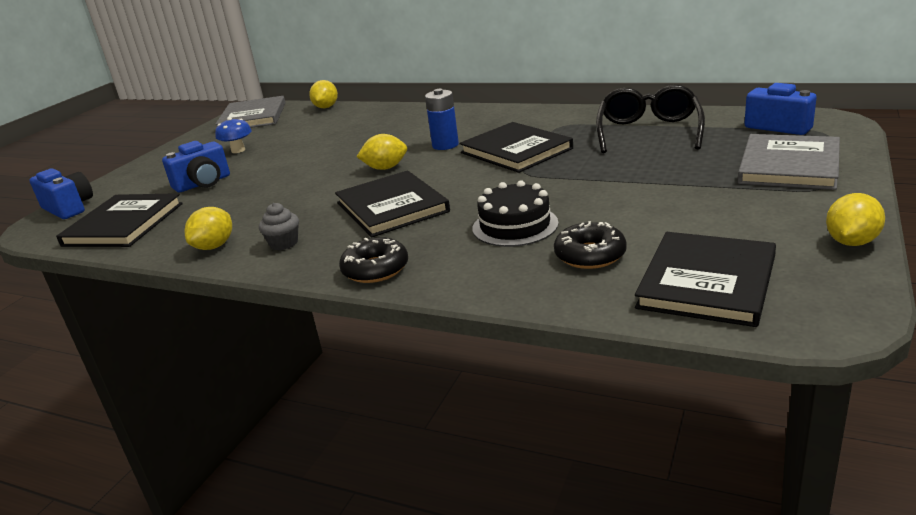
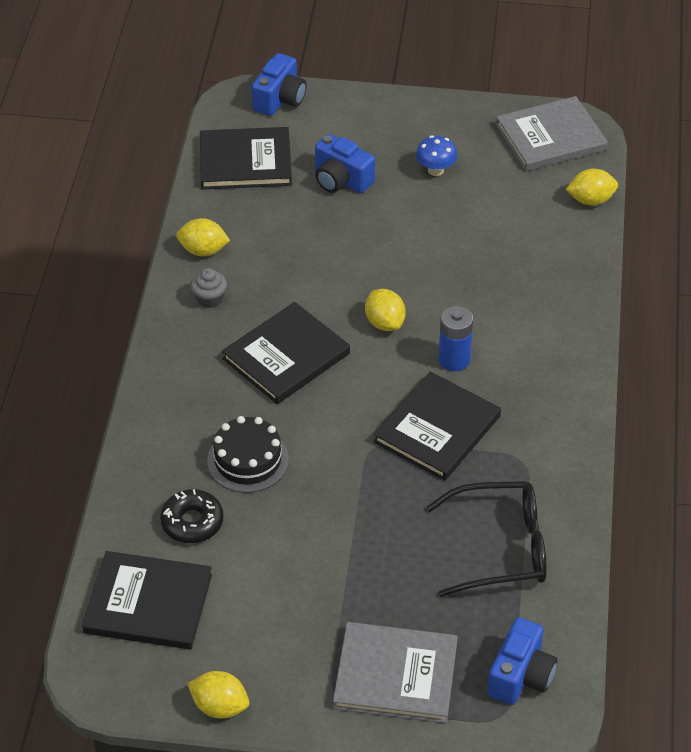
camera: 70 degrees right, 20 degrees up
black donut [339,237,408,283] -> none

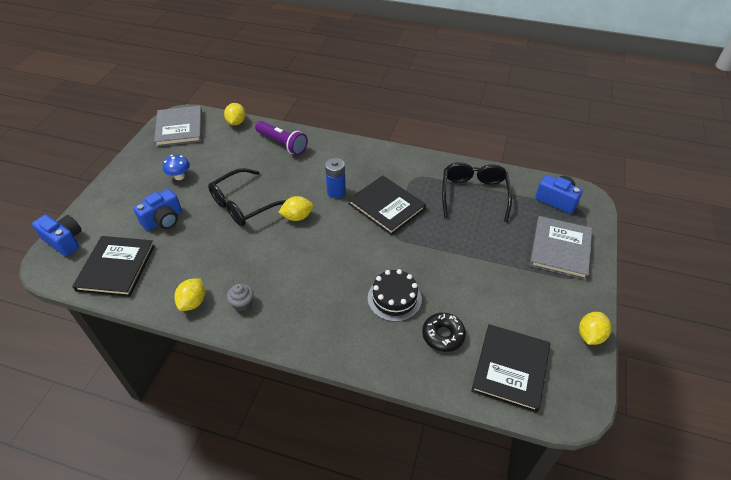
camera: 80 degrees left, 0 degrees up
black book [222,302,350,404] -> none
none -> black glasses [208,168,286,226]
none -> purple flashlight [255,121,308,155]

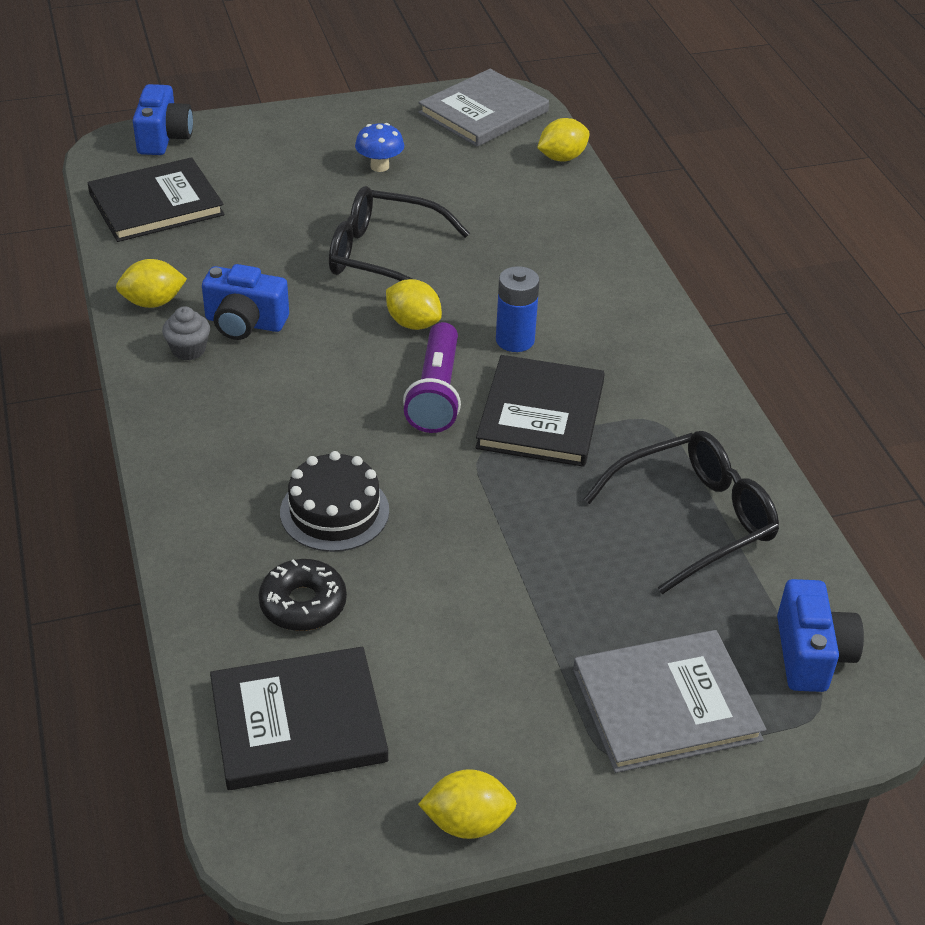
camera: 55 degrees right, 5 degrees down
blue camera [133,189,182,231] -> blue camera moved to [202,264,289,340]
purple flashlight [255,121,308,155] -> purple flashlight moved to [403,322,461,433]

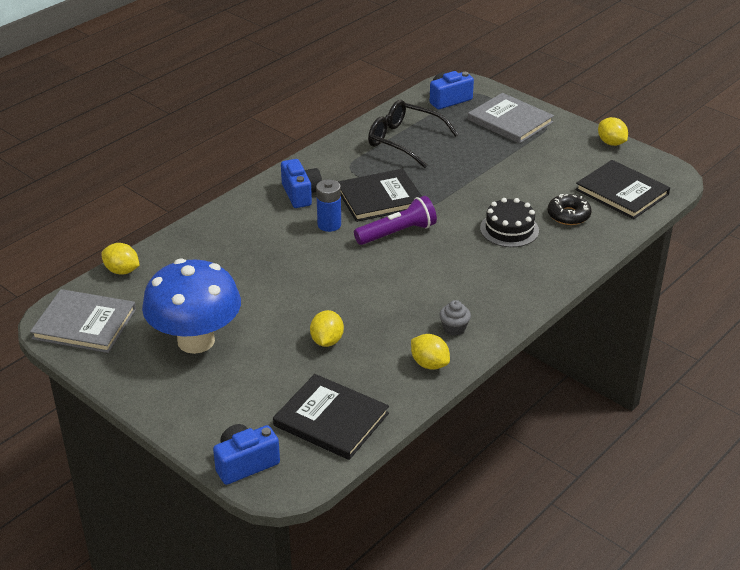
camera: 120 degrees left, 5 degrees down
blue camera [202,264,289,340] -> blue camera moved to [281,159,322,208]
black glasses [329,186,470,297] -> none
blue mushroom [355,123,404,172] -> blue mushroom [142,259,241,354], size x2.50
yellow lemon [386,279,442,330] -> yellow lemon moved to [310,310,344,347]

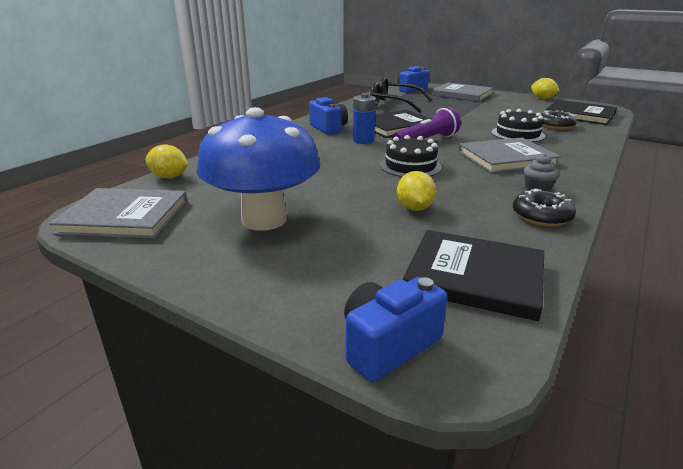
camera: 10 degrees left, 10 degrees down
yellow lemon [411,334,450,370] -> black donut [513,189,576,227]
none -> black cake [380,135,442,177]
none -> grey book [458,137,561,173]

